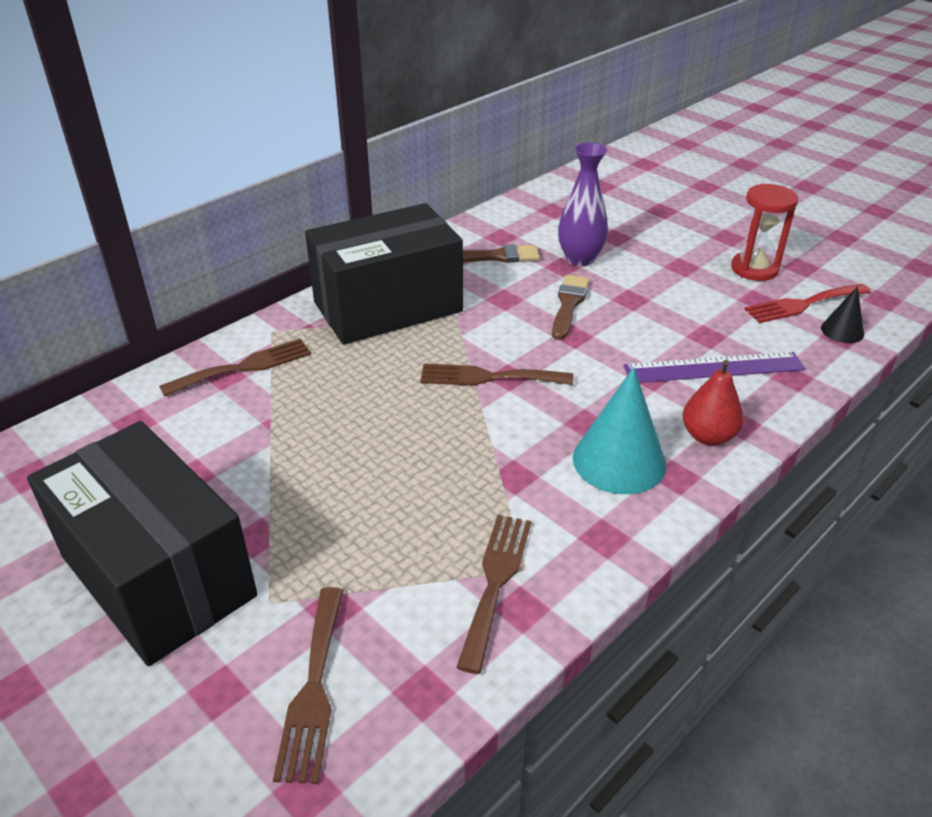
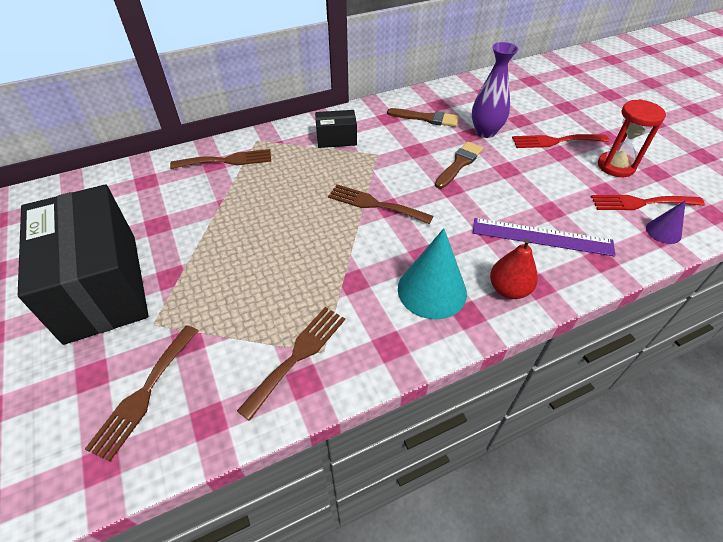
camera: 20 degrees right, 10 degrees up
black box [305,203,463,345] -> black box [315,110,357,148], size x0.44
black cone [821,286,864,343] -> purple cone [646,200,686,244]
none -> red fork [512,134,609,148]

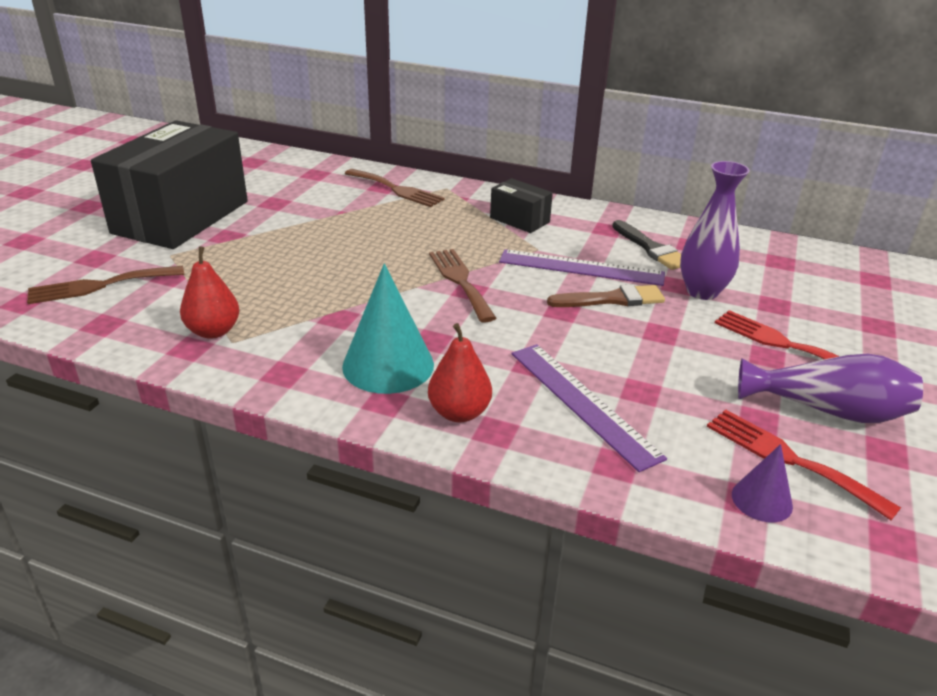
camera: 45 degrees right, 15 degrees down
brown fork [237,307,345,421] -> red pear [180,246,240,339]
brown brush [387,108,459,127] -> black brush [612,220,681,270]
red hourglass [598,99,666,177] -> purple vase [738,353,923,423]
none -> purple ruler [499,249,665,286]

